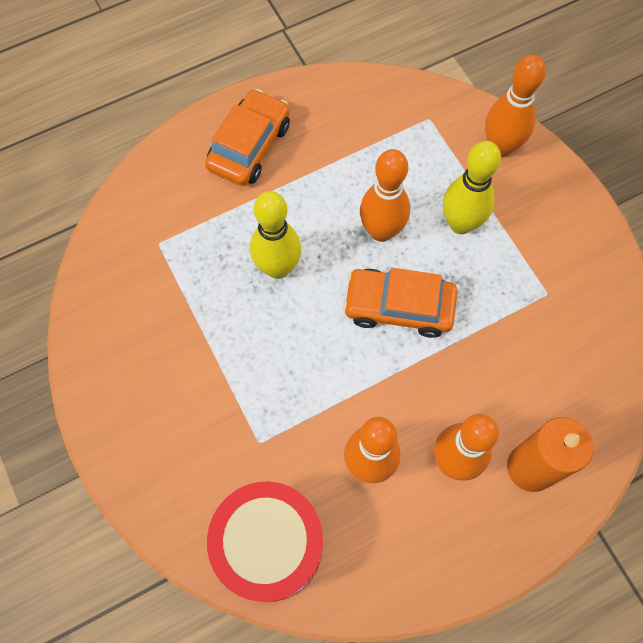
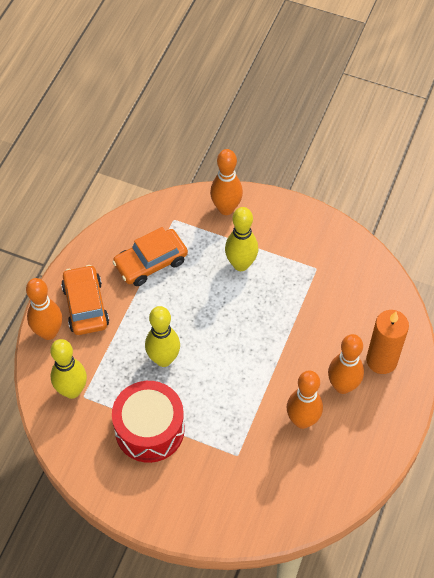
camera: 40 degrees left, 10 degrees down
red drum [207,481,323,602] -> red drum moved to [112,381,185,463]
orange car [343,268,457,338] -> orange car moved to [112,227,188,286]
orange bowling pin [360,149,410,242] -> orange bowling pin moved to [26,278,62,340]
none -> yellow bowling pin [50,339,87,399]

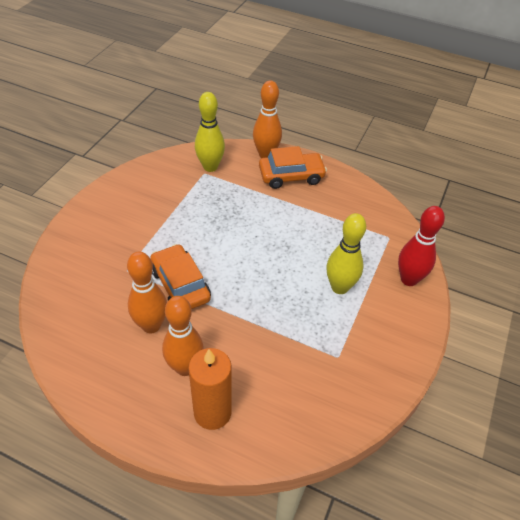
camera: 90 degrees right, 10 degrees down
orange car [112,227,188,286] -> orange car moved to [150,244,211,309]
red drum [112,381,185,463] -> none
yellow bowling pin [145,306,180,367] -> none
orange bowling pin [210,149,243,215] -> red bowling pin [398,206,445,286]

